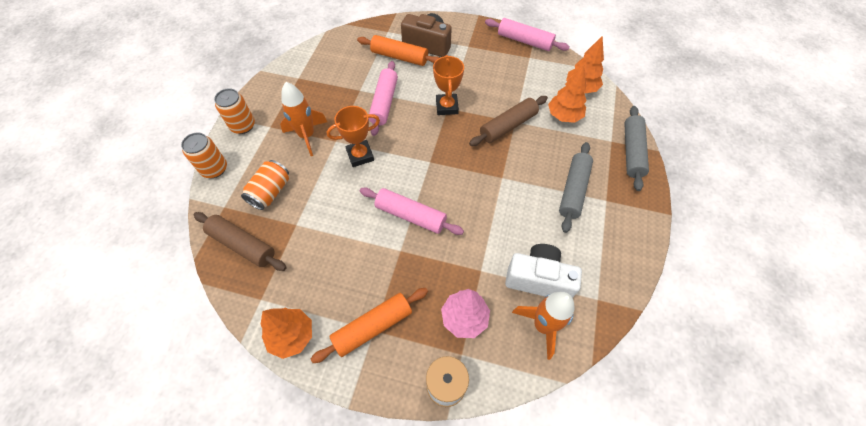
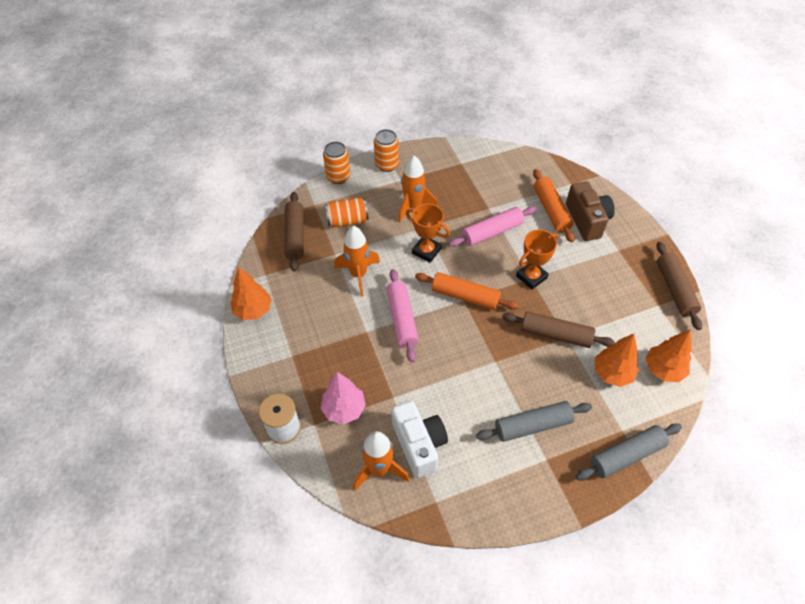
camera: 55 degrees right, 5 degrees down
orange rolling pin [311,288,428,363] -> orange rolling pin moved to [415,272,519,310]
pink rolling pin [485,18,570,51] -> brown rolling pin [657,242,702,330]
none -> orange rocket [334,226,380,296]

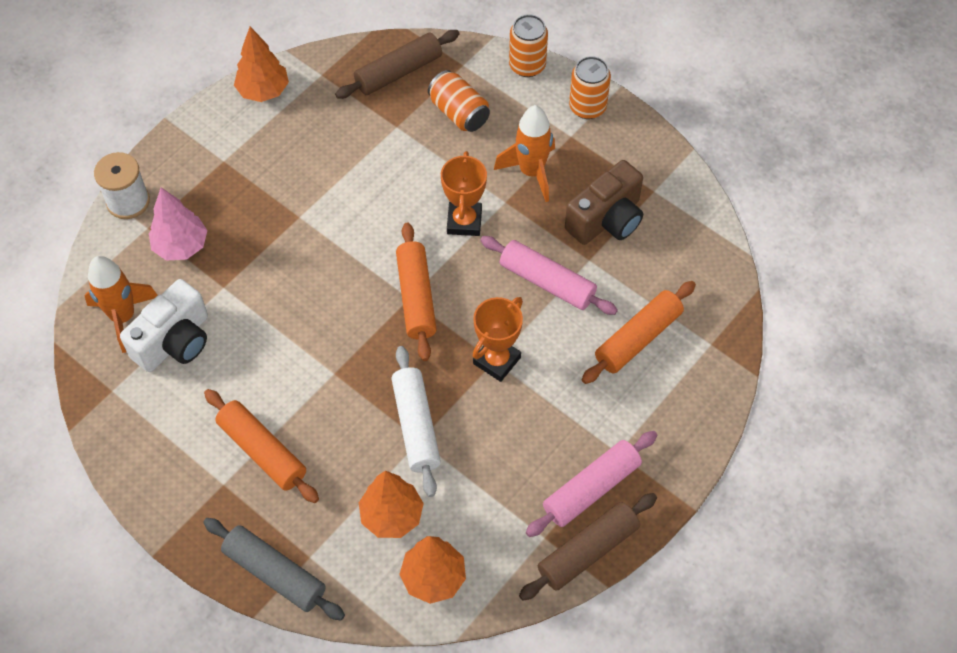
camera: 60 degrees right, 5 degrees up
orange rocket [334,226,380,296] -> none
pink rolling pin [387,269,419,362] -> pink rolling pin moved to [526,431,657,537]
grey rolling pin [476,401,592,442] -> orange rolling pin [204,389,319,503]
brown rolling pin [502,311,615,348] -> white rolling pin [391,346,441,497]
orange trophy [516,230,558,290] -> orange trophy turned 75 degrees counterclockwise [473,297,523,382]
brown camera [566,181,615,241] -> brown camera moved to [565,160,643,245]

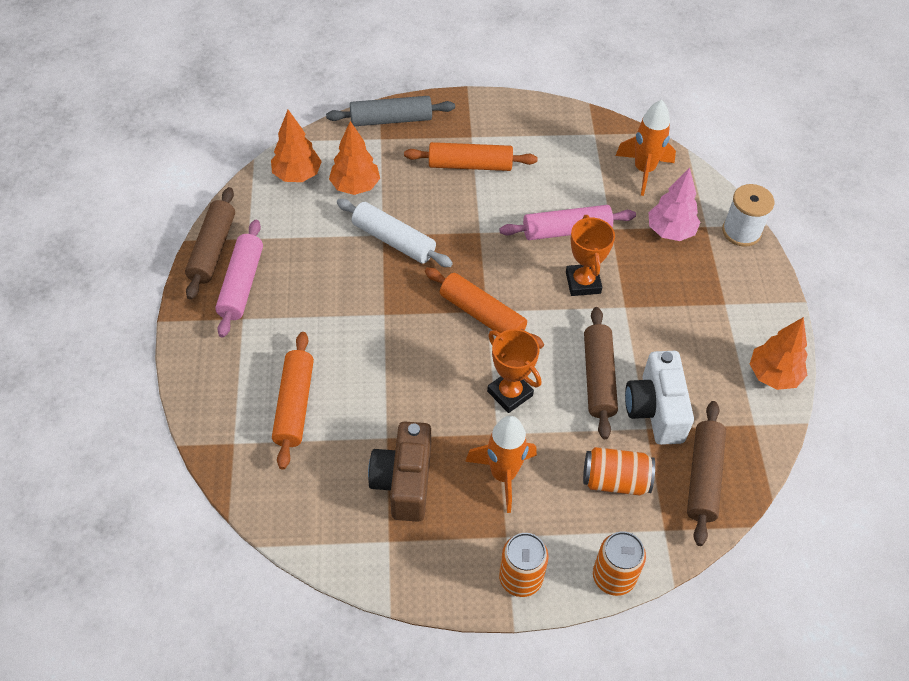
camera: 135 degrees right, 5 degrees down
white camera [120,279,208,372] -> white camera moved to [625,351,694,445]
orange trophy [473,297,523,382] -> orange trophy moved to [566,215,615,296]
pink rolling pin [480,236,618,315] -> pink rolling pin moved to [500,205,636,240]
none -> brown rolling pin [584,307,618,439]

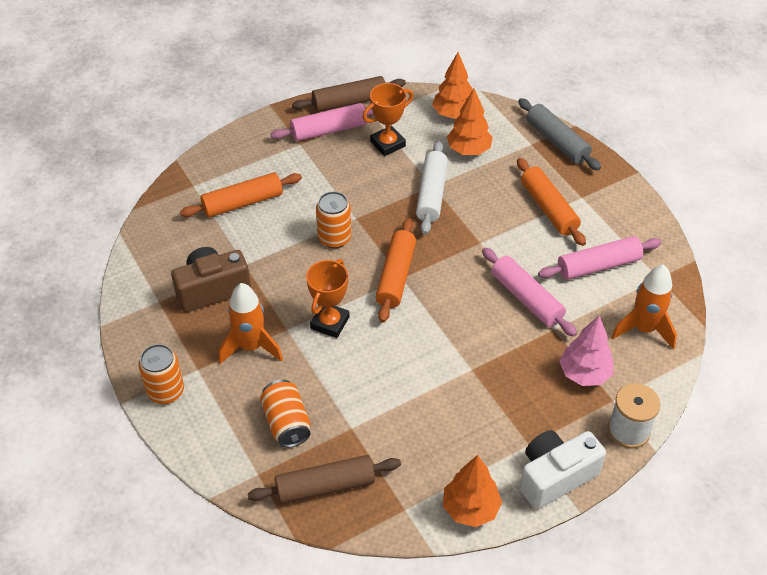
camera: 65 degrees right, 5 degrees down
orange trophy [566,215,615,296] -> orange trophy moved to [362,83,413,156]
brown rolling pin [584,307,618,439] -> none
orange can [593,531,646,596] -> orange can moved to [316,191,352,248]
white camera [625,351,694,445] -> white camera moved to [520,430,606,510]
none -> pink rolling pin [538,236,661,280]

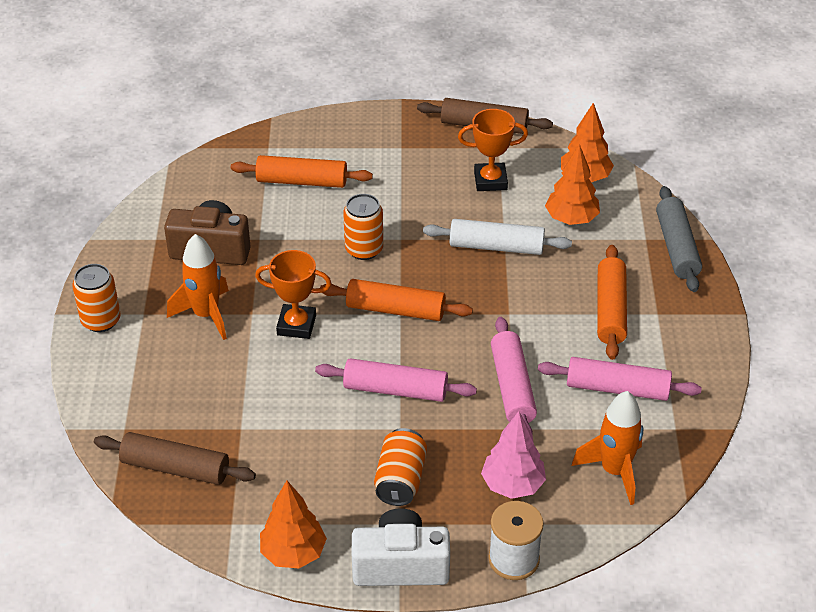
camera: 30 degrees right, 5 degrees down
orange can [260,380,311,448] -> orange can moved to [374,428,427,506]
pink rolling pin [270,103,374,141] -> pink rolling pin moved to [315,358,477,402]
orange trophy [306,259,350,338] -> orange trophy turned 45 degrees clockwise [255,250,332,339]
orange rolling pin [375,218,416,323] -> orange rolling pin turned 60 degrees clockwise [320,279,473,321]
white rolling pin [416,141,448,234] -> white rolling pin turned 60 degrees clockwise [423,219,572,255]

